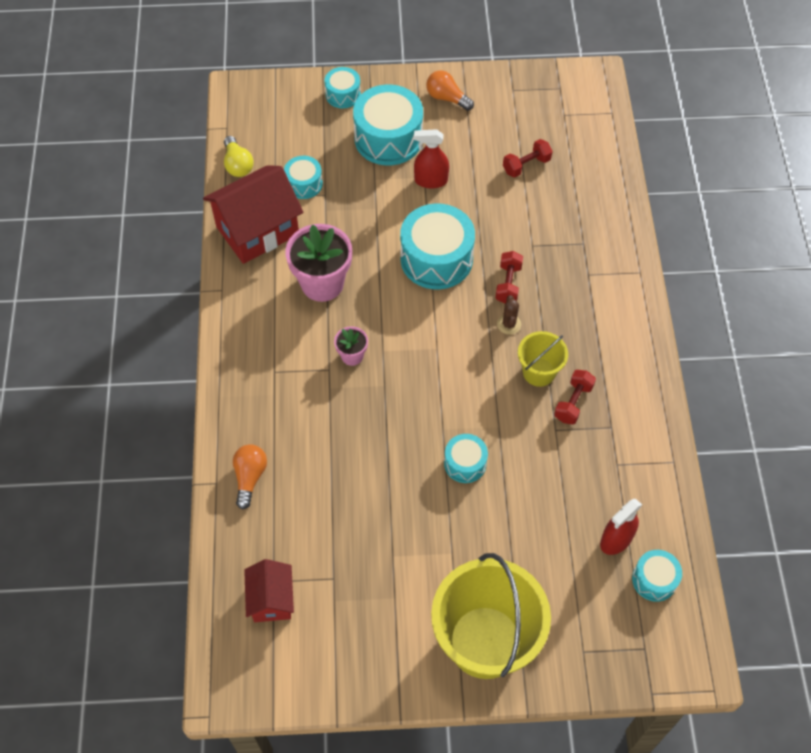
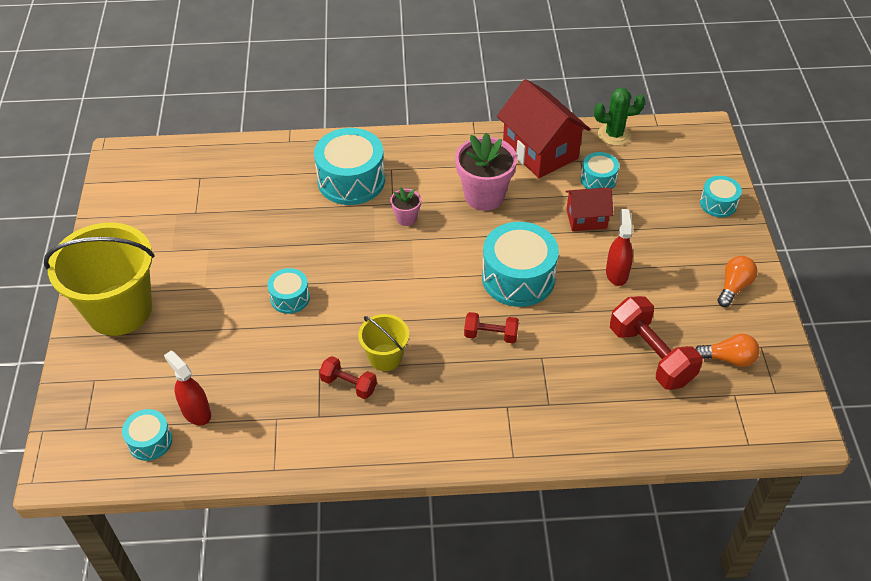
camera: 90 degrees right, 10 degrees down
yellow light bulb [224,136,254,177] -> green cactus [594,88,645,146]
orange light bulb [233,444,267,510] -> orange light bulb moved to [695,334,760,367]
red house [244,559,294,622] -> red house moved to [566,188,613,231]
turquoise drum [353,85,423,165] -> turquoise drum moved to [314,128,385,205]
brown cactus [497,295,521,335] -> none
red dumbbell [503,139,553,178] -> red dumbbell [610,296,702,390], size x1.80

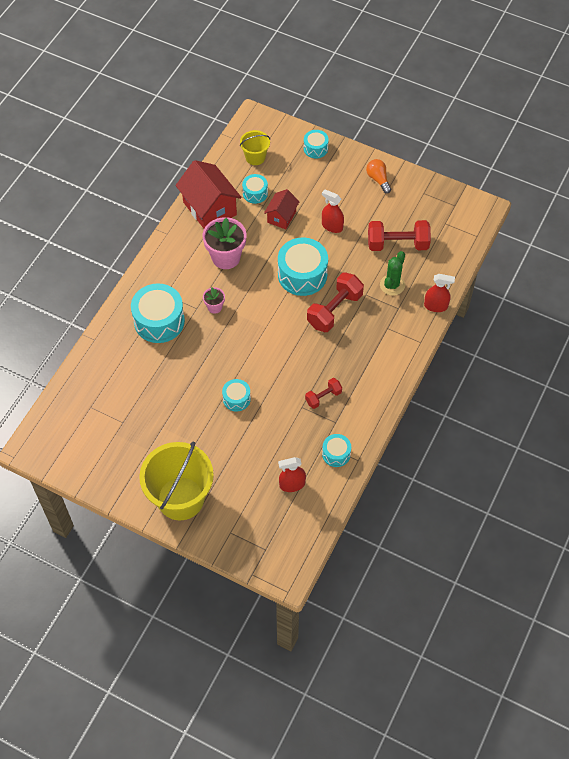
camera: 60 degrees left, 10 degrees up
turquoise drum [122,409,172,461] -> turquoise drum moved to [322,434,351,467]
yellow bucket [358,314,409,371] -> yellow bucket moved to [240,130,270,165]
red dumbbell [464,312,519,343] -> red dumbbell [307,273,364,332], size x1.80
red house [497,79,590,178] -> red house turned 60 degrees clockwise [175,160,242,228]
green cactus [594,88,645,146] -> green cactus moved to [380,251,405,295]
orange light bulb [695,334,760,367] -> none
none -> red spray bottle [424,274,455,312]

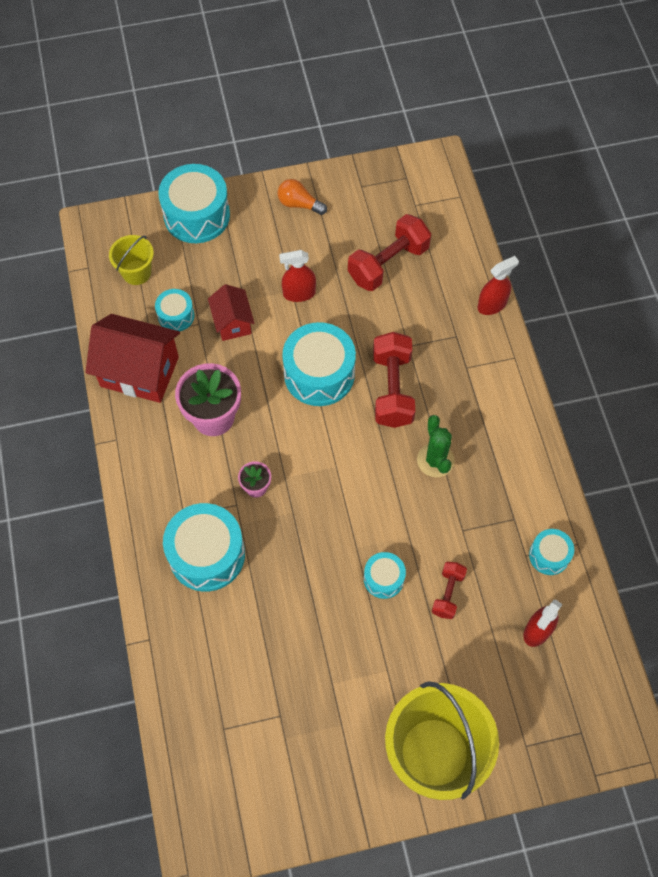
camera: 40 degrees left, 5 degrees up
turquoise drum [304,130,329,159] -> turquoise drum [158,164,230,243], size x1.89
red dumbbell [305,378,342,409] -> red dumbbell moved to [432,562,467,619]
green cactus [380,251,405,295] -> green cactus moved to [417,415,455,477]

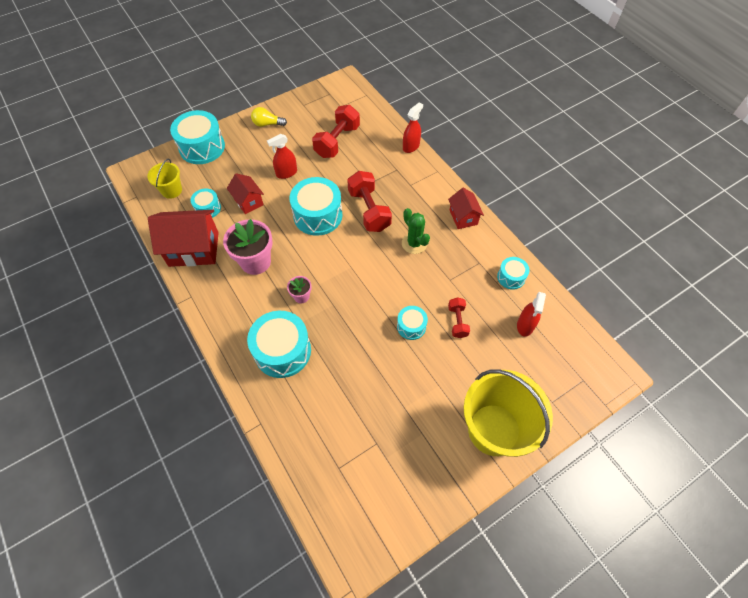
camera: 20 degrees left, 5 degrees down
orange light bulb [278,179,327,215] -> yellow light bulb [251,107,287,127]
none -> red house [448,188,484,229]

